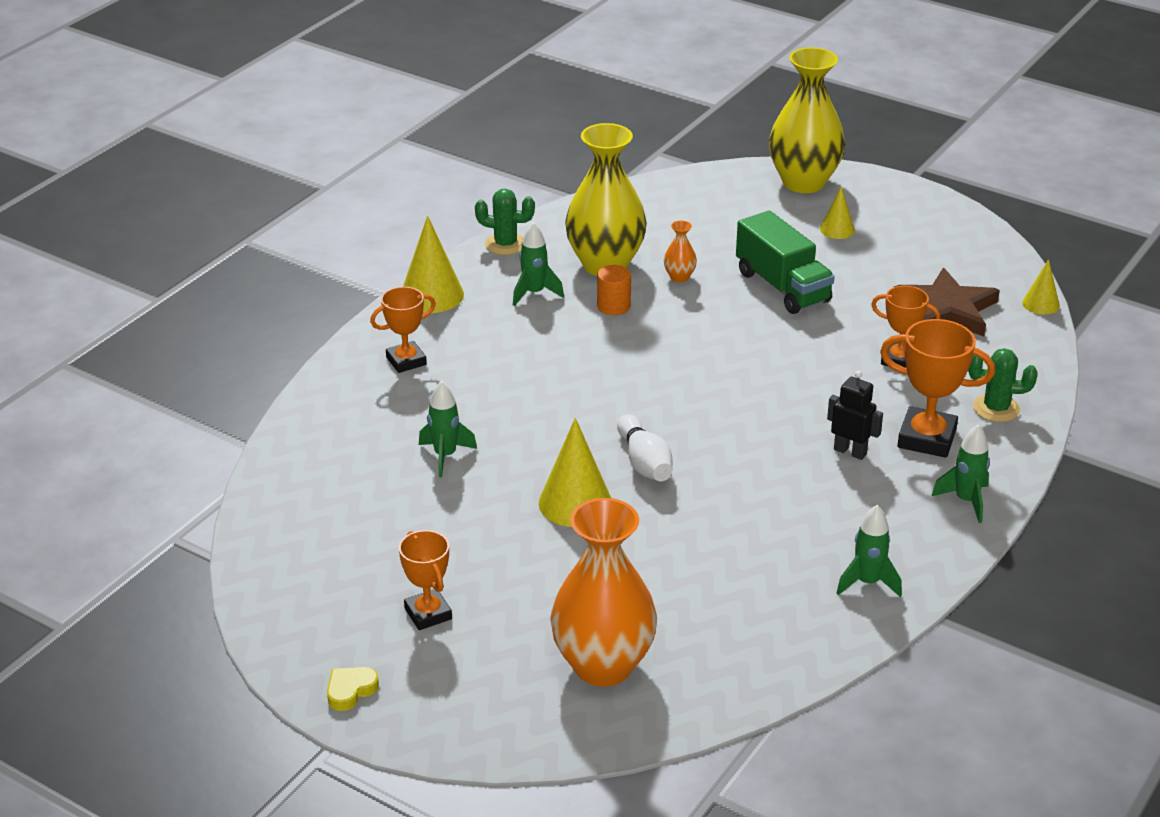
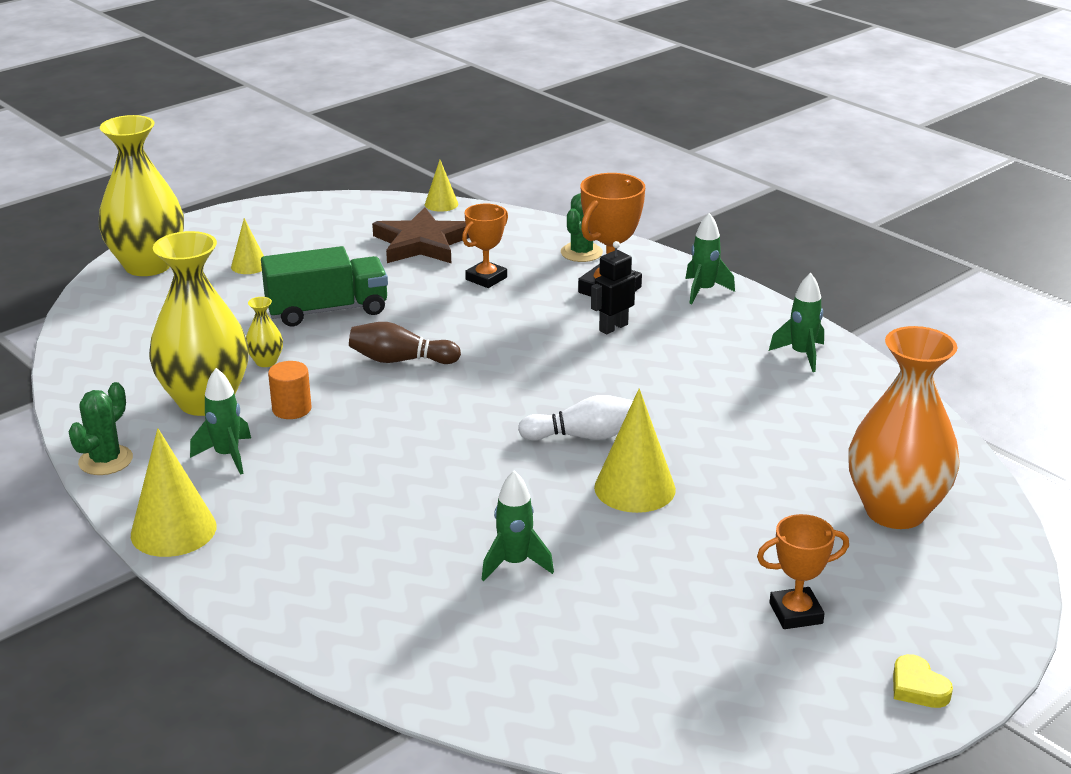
camera: 75 degrees left, 5 degrees down
orange trophy [370,287,436,373] -> none
orange vase [664,221,697,282] -> yellow vase [246,297,283,367]
none -> brown bowling pin [349,322,461,364]

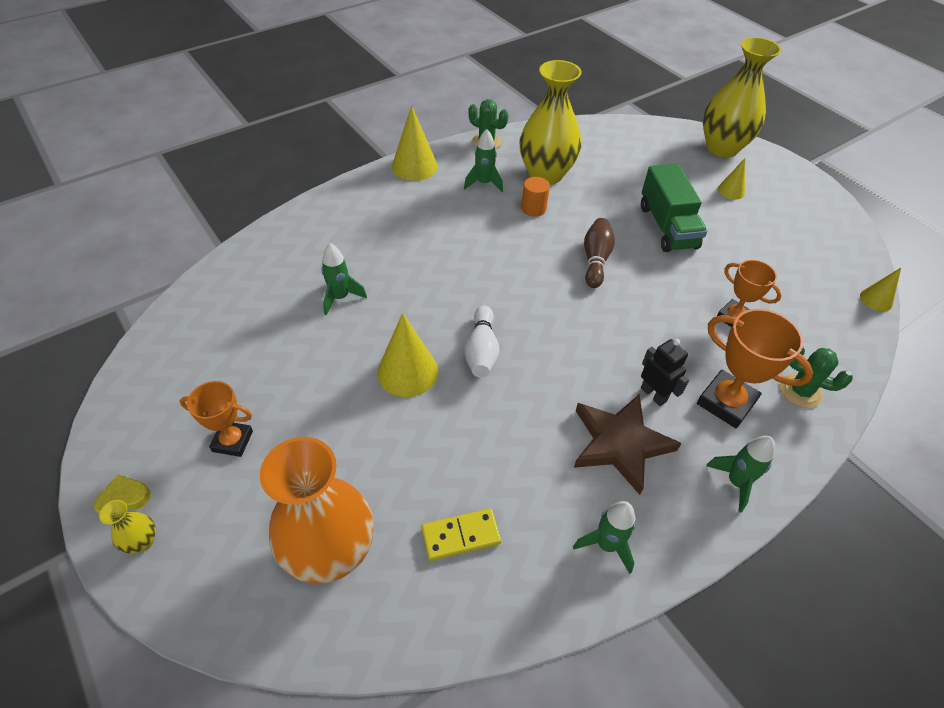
camera: 95 degrees right, 20 degrees up
yellow vase [246,297,283,367] -> yellow vase moved to [99,500,156,554]
brown star [372,207,469,263] -> brown star moved to [574,394,682,495]
orange trophy [757,514,849,629] -> orange trophy turned 75 degrees counterclockwise [180,381,253,457]
none -> yellow domino [421,508,501,561]

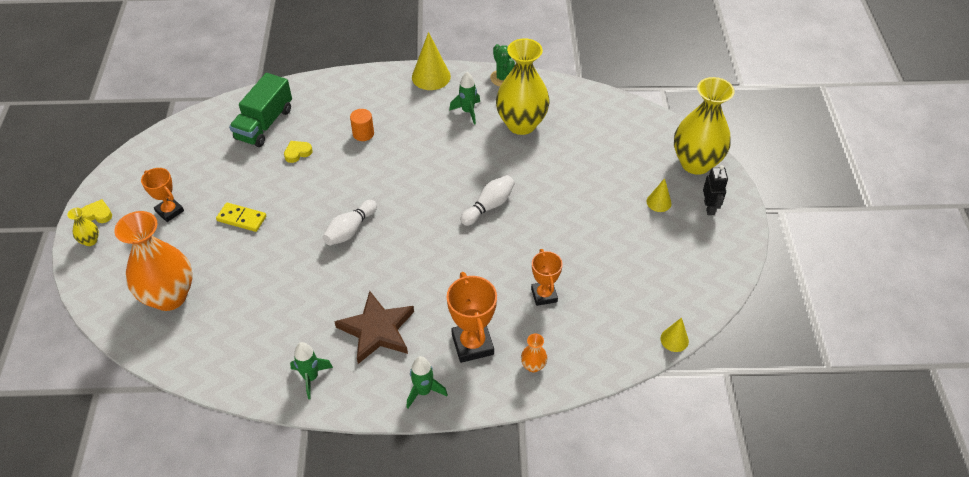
camera: 35 degrees right, 0 degrees up
green rocket [321,243,367,315] -> yellow heart [284,141,313,163]
yellow cone [377,313,438,397] -> none
yellow domino [421,508,501,561] -> yellow domino moved to [216,203,266,232]
orange cylinder [521,177,550,217] -> orange cylinder moved to [350,109,374,141]
brown bowling pin [584,218,615,288] -> white bowling pin [460,175,515,226]
green truck [641,164,707,252] -> green truck moved to [229,73,292,147]
black robot [641,339,689,406] -> black robot moved to [703,165,728,215]
green cactus [780,347,853,408] -> orange vase [521,334,548,372]

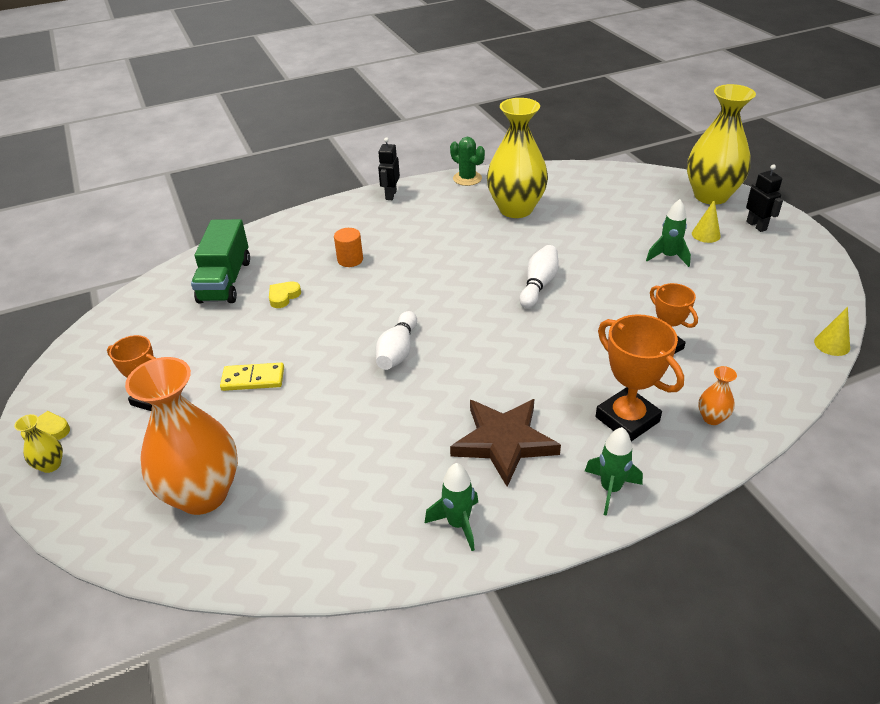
camera: 20 degrees left, 10 degrees down
yellow cone [412,32,451,90] -> black robot [378,137,400,200]
green rocket [449,72,480,124] -> green rocket moved to [646,199,691,267]

